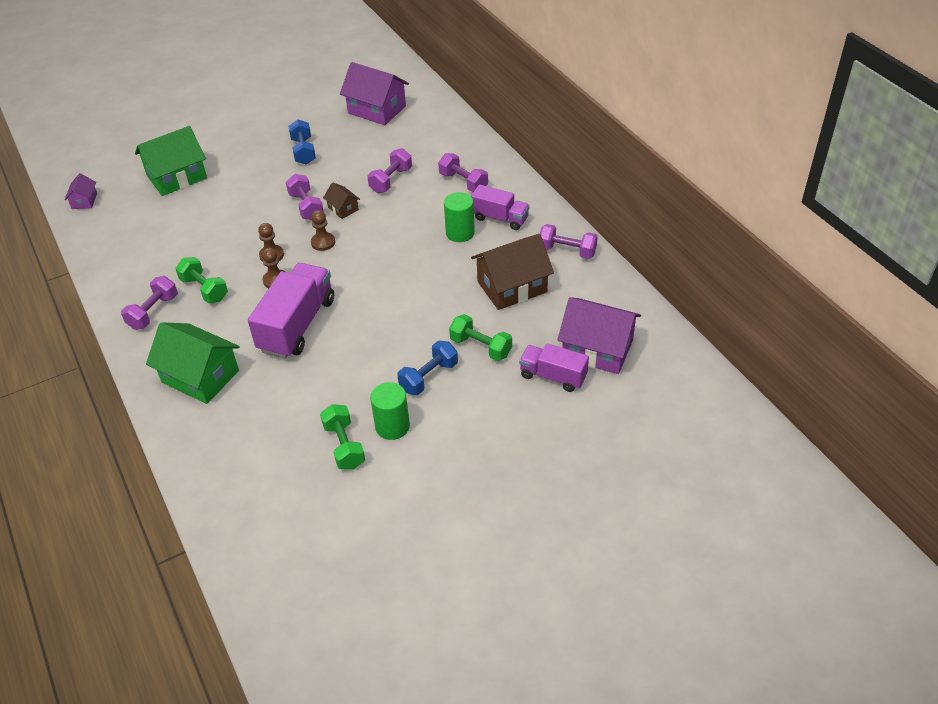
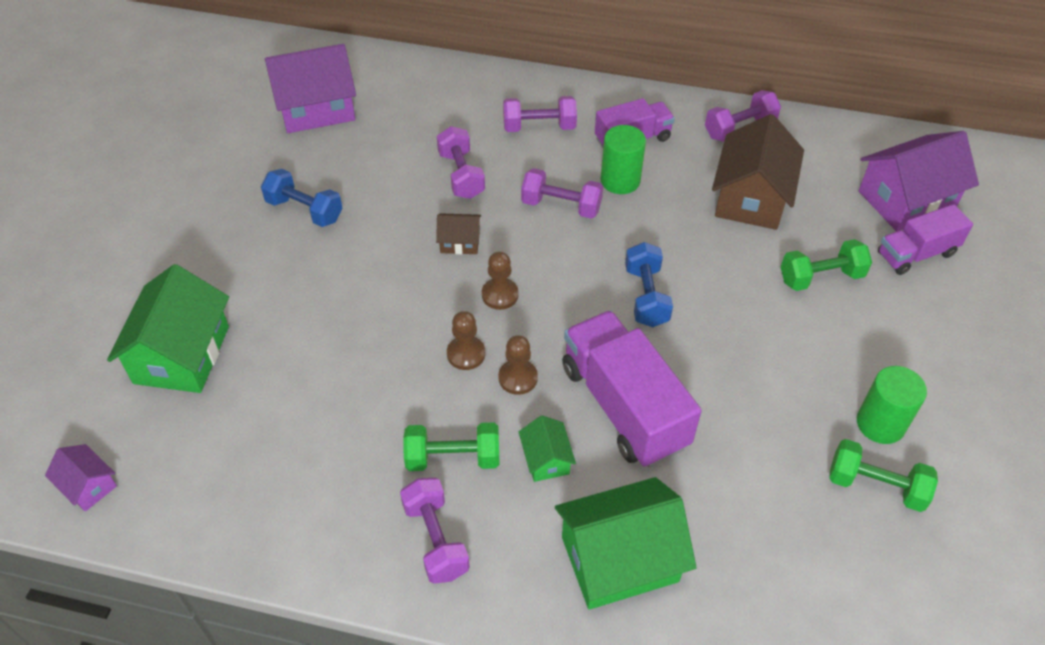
camera: 50 degrees left, 5 degrees up
purple dumbbell [286,174,324,220] -> purple dumbbell moved to [521,168,603,219]
blue dumbbell [397,340,458,395] -> blue dumbbell moved to [625,242,673,327]
none -> green house [519,415,576,482]

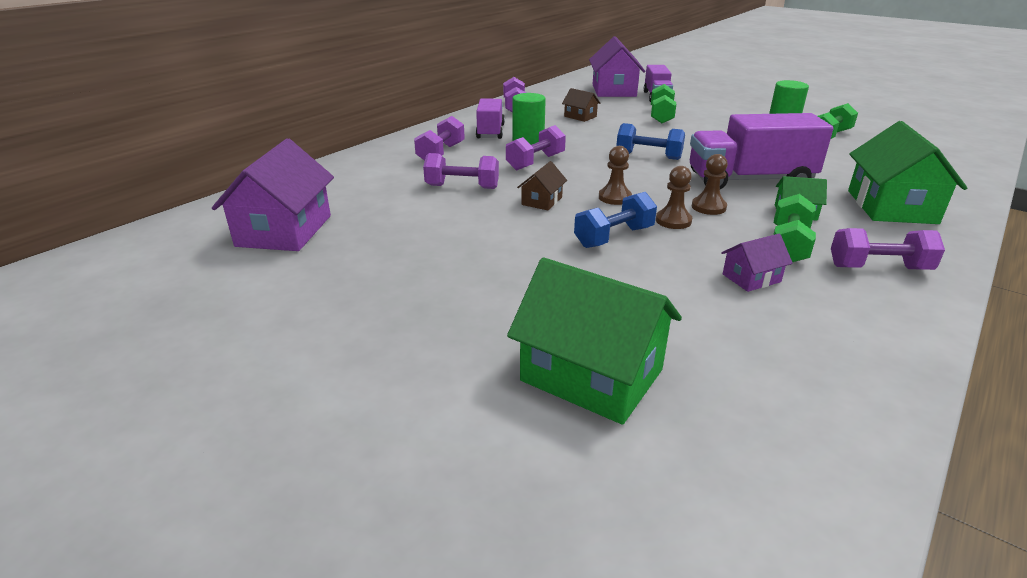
camera: 65 degrees left, 20 degrees down
purple house [45,444,117,511] -> purple house moved to [721,234,793,292]
blue dumbbell [261,169,342,227] -> blue dumbbell moved to [574,192,657,248]
brown house [712,114,804,230] -> brown house [562,88,600,122], size x0.49

